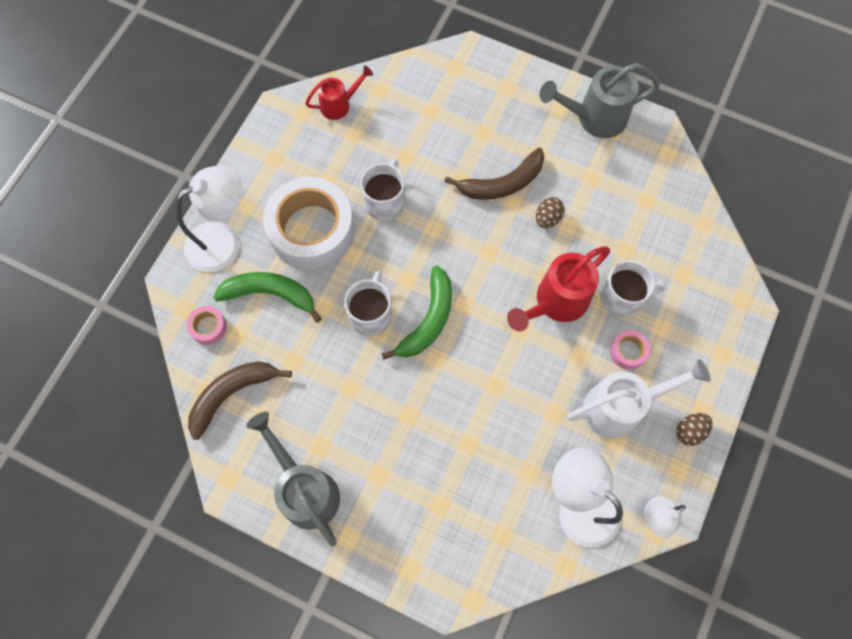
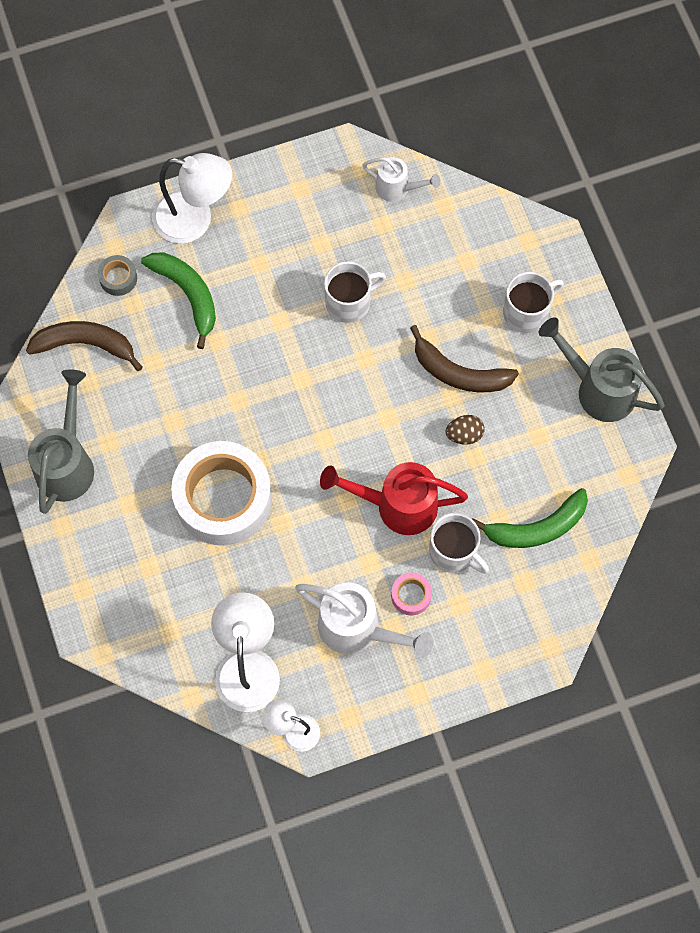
camera: 45 degrees right, 0 degrees up
pink tape [187,306,227,345] -> grey tape [98,255,137,296]
white tape [263,177,355,270] -> white tape moved to [171,441,272,546]
red watering can [305,66,373,120] -> white watering can [363,157,440,202]
white mug [344,271,392,336] -> white mug moved to [503,272,564,333]
green banana [381,266,452,360] -> green banana moved to [472,488,588,548]
brown egg [676,413,713,446] -> none

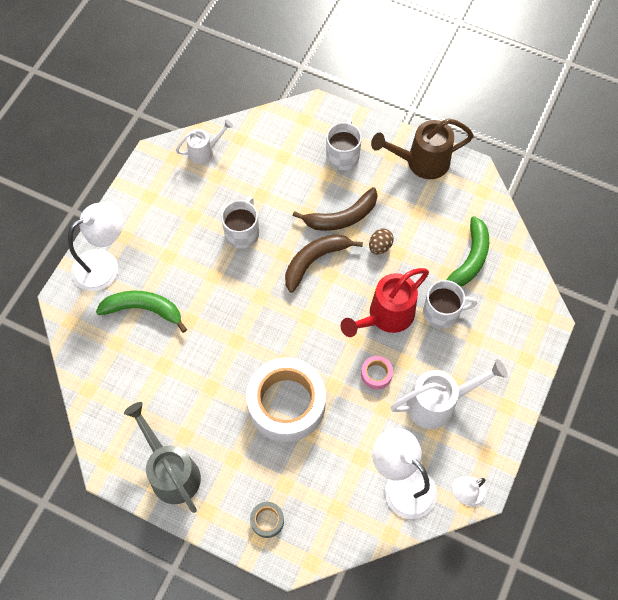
camera: 45 degrees left, 5 degrees down
brown banana [26,321,143,371] -> brown banana moved to [285,234,363,292]
grey tape [98,255,137,296] -> grey tape moved to [250,502,284,538]
pink tape [391,573,432,615] -> pink tape moved to [361,356,393,390]
grey watering can [539,317,664,422] -> brown watering can [371,119,474,179]

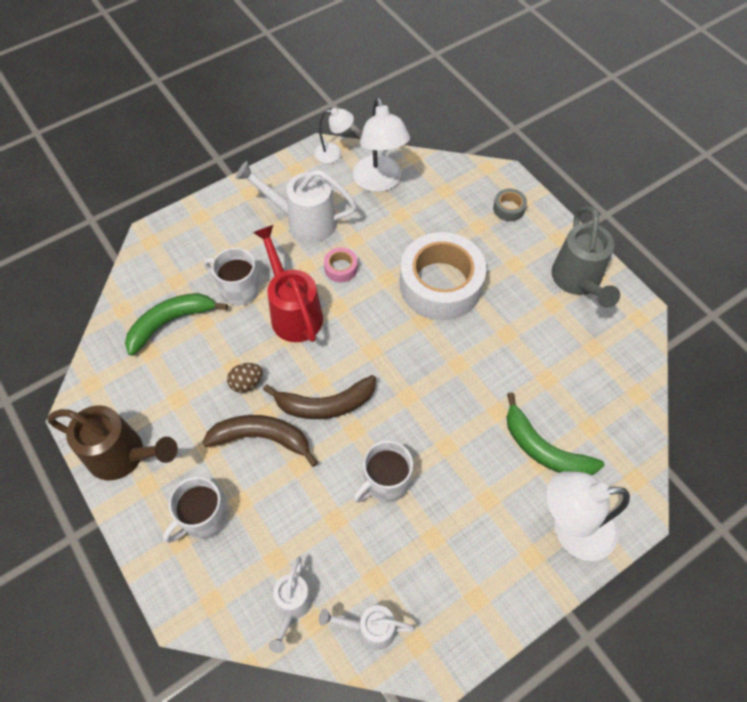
camera: 150 degrees left, 5 degrees down
red watering can [341,268,429,337] -> red watering can turned 105 degrees counterclockwise [253,225,323,342]
none -> white watering can [269,557,313,653]

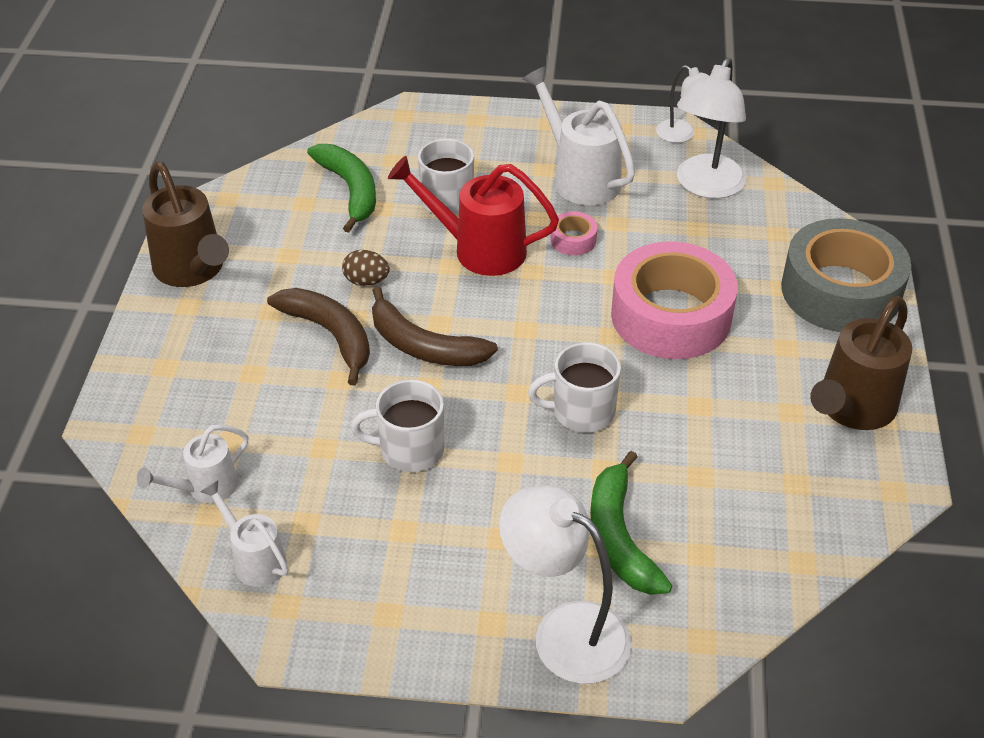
camera: 40 degrees right, 15 degrees down
green banana [125,293,228,356] -> green banana turned 60 degrees clockwise [307,144,376,233]
white mug [163,477,228,543] -> white mug moved to [528,342,621,432]
red watering can [253,225,323,342] -> red watering can turned 90 degrees counterclockwise [388,156,559,276]
white tape [400,232,486,320] -> pink tape [611,241,738,359]
grey tape [493,189,527,221] -> grey tape [781,218,911,332], size x2.46
grey watering can [552,206,620,308] -> brown watering can [810,296,912,430]

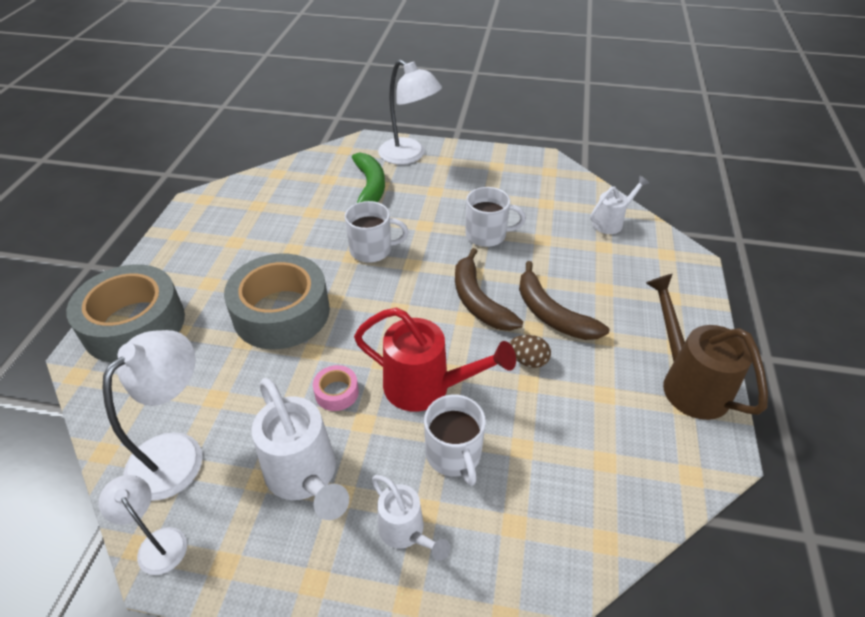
camera: 175 degrees left, 0 degrees up
white watering can [201,480,288,587] -> white watering can moved to [371,475,450,561]
green banana [307,144,376,233] -> none
brown banana [372,286,498,366] -> brown banana turned 150 degrees counterclockwise [455,248,523,331]
pink tape [611,241,738,359] -> grey tape [224,254,330,349]
brown watering can [810,296,912,430] -> none

